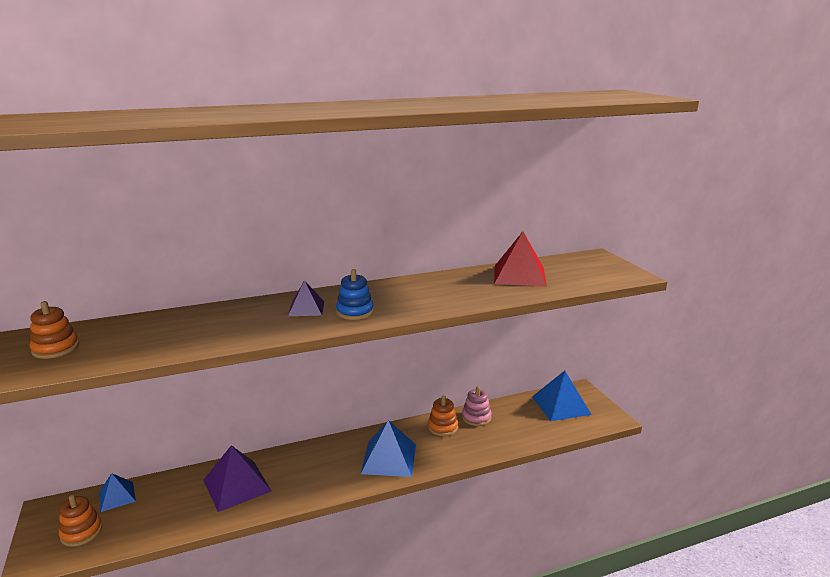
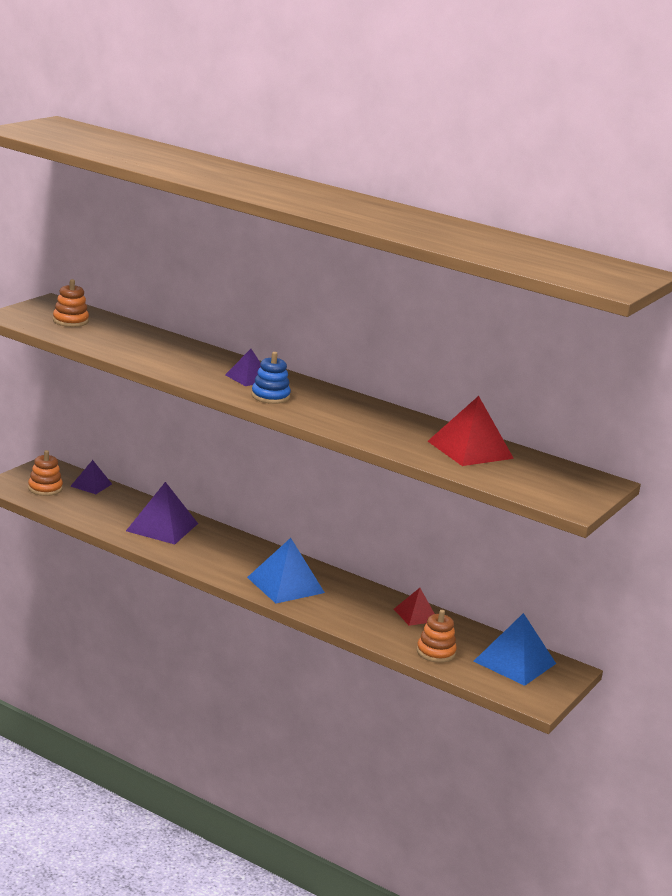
camera: 50 degrees right, 0 degrees up
blue pyramid [99,473,136,512] -> purple pyramid [70,460,112,494]
orange stacking toy [428,395,458,436] -> orange stacking toy moved to [417,610,457,663]
pink stacking toy [462,386,492,426] -> red pyramid [394,588,435,626]

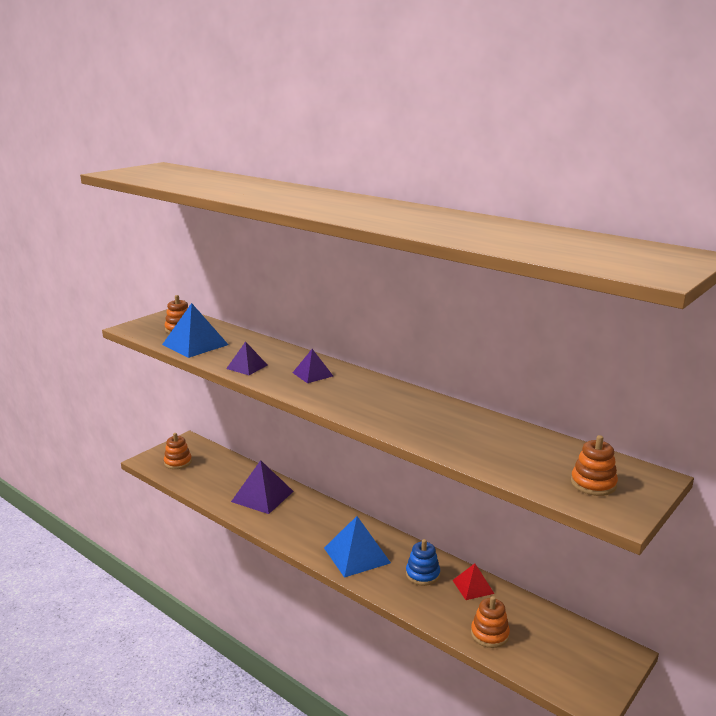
camera: 10 degrees right, 0 degrees up
purple pyramid [70,460,112,494] -> purple pyramid moved to [226,341,267,375]
blue stacking toy [251,352,291,404] -> blue stacking toy moved to [406,539,440,586]
red pyramid [428,396,514,466] -> none
blue pyramid [473,613,556,686] -> blue pyramid moved to [162,303,228,358]
none -> orange stacking toy [571,435,618,496]

